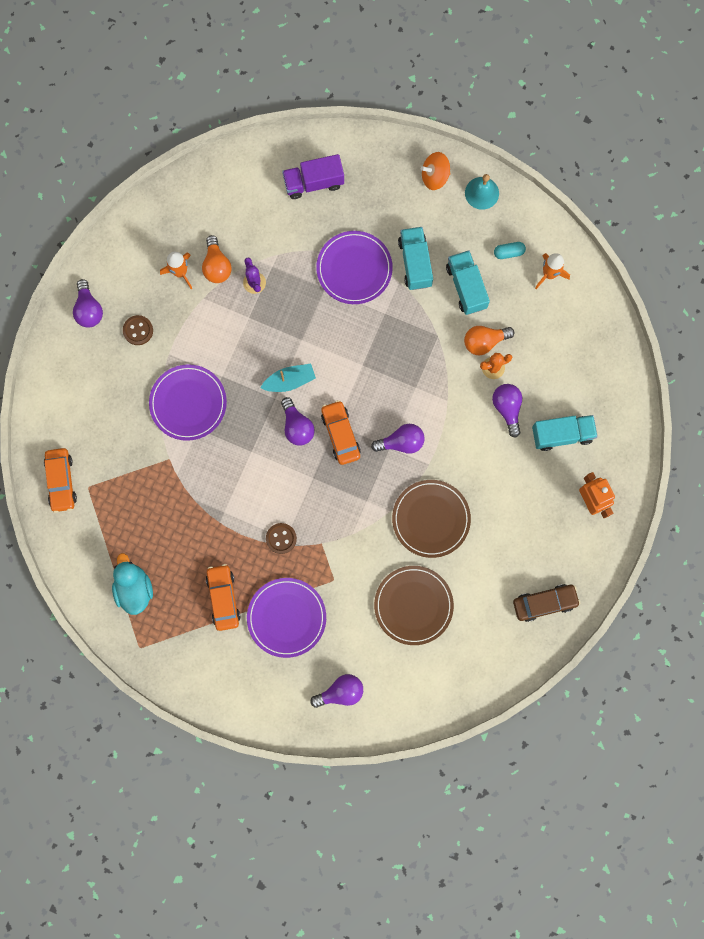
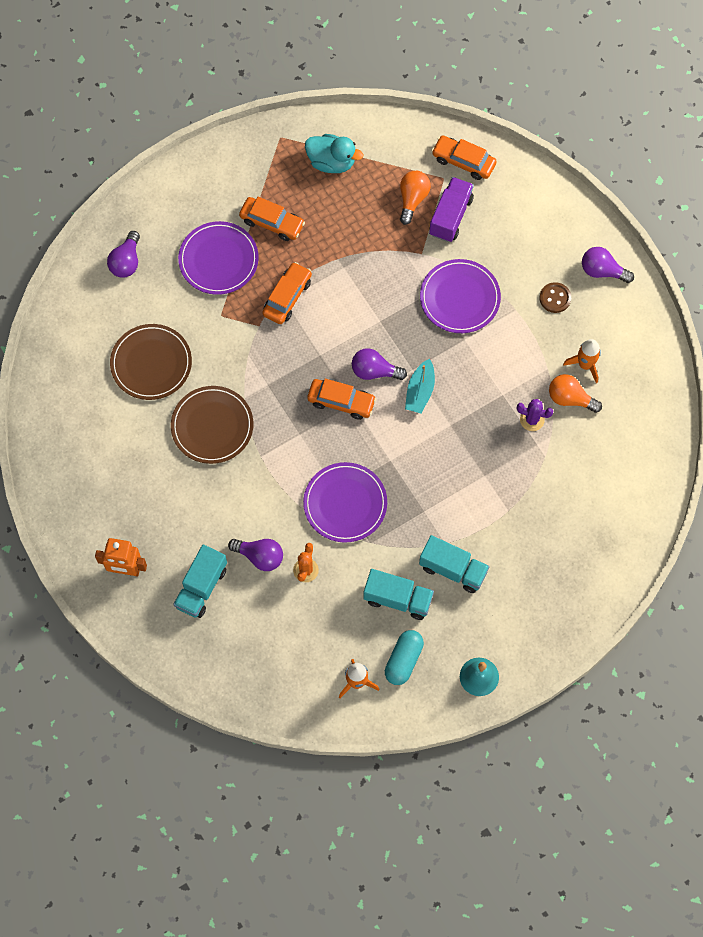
camera: 125 degrees right, 10 degrees down
brown button [266,523,297,554] -> orange car [262,262,312,324]
purple truck [282,154,344,199] -> purple truck moved to [429,177,474,242]
purple plate [316,231,393,304] -> purple plate moved to [303,462,387,543]
purple light bulb [371,424,425,454] -> none
orange spinning top [421,152,451,190] -> none
orange light bulb [464,326,514,355] -> orange light bulb moved to [400,171,431,225]
turquoise capsule [494,242,526,259] -> turquoise capsule [385,630,424,685], size x1.60
brown car [513,584,580,622] -> none

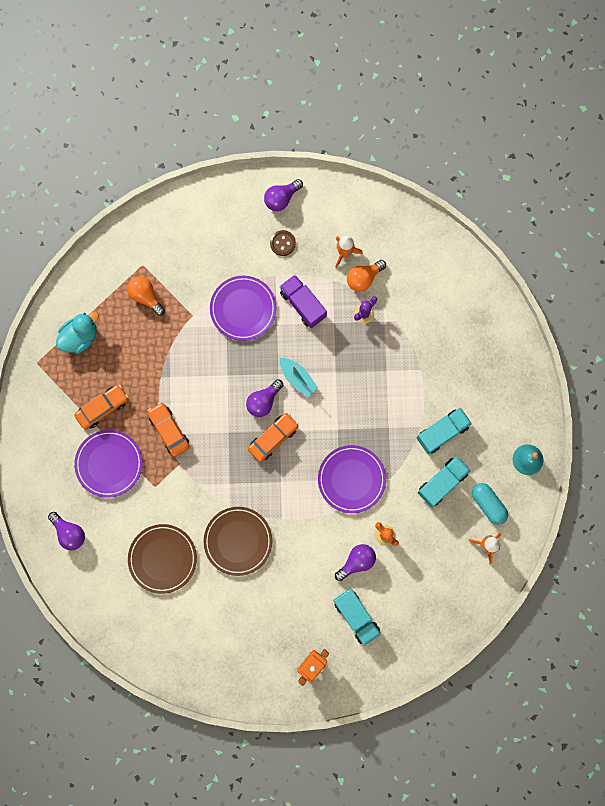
camera: 60 degrees left, 10 degrees up
purple truck [429,177,474,242] -> purple truck moved to [280,275,327,328]
orange car [431,136,496,180] -> none

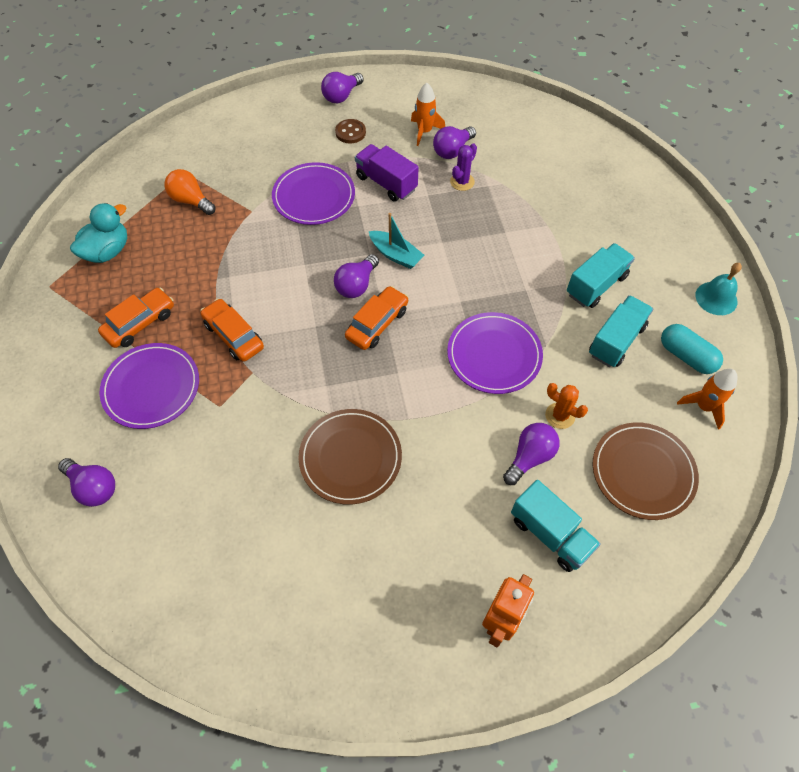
camera: 10 degrees left, 20 degrees down
brown plate [128,524,197,594] -> brown plate moved to [593,422,699,520]
orange light bulb [347,260,386,292] -> purple light bulb [433,126,476,159]

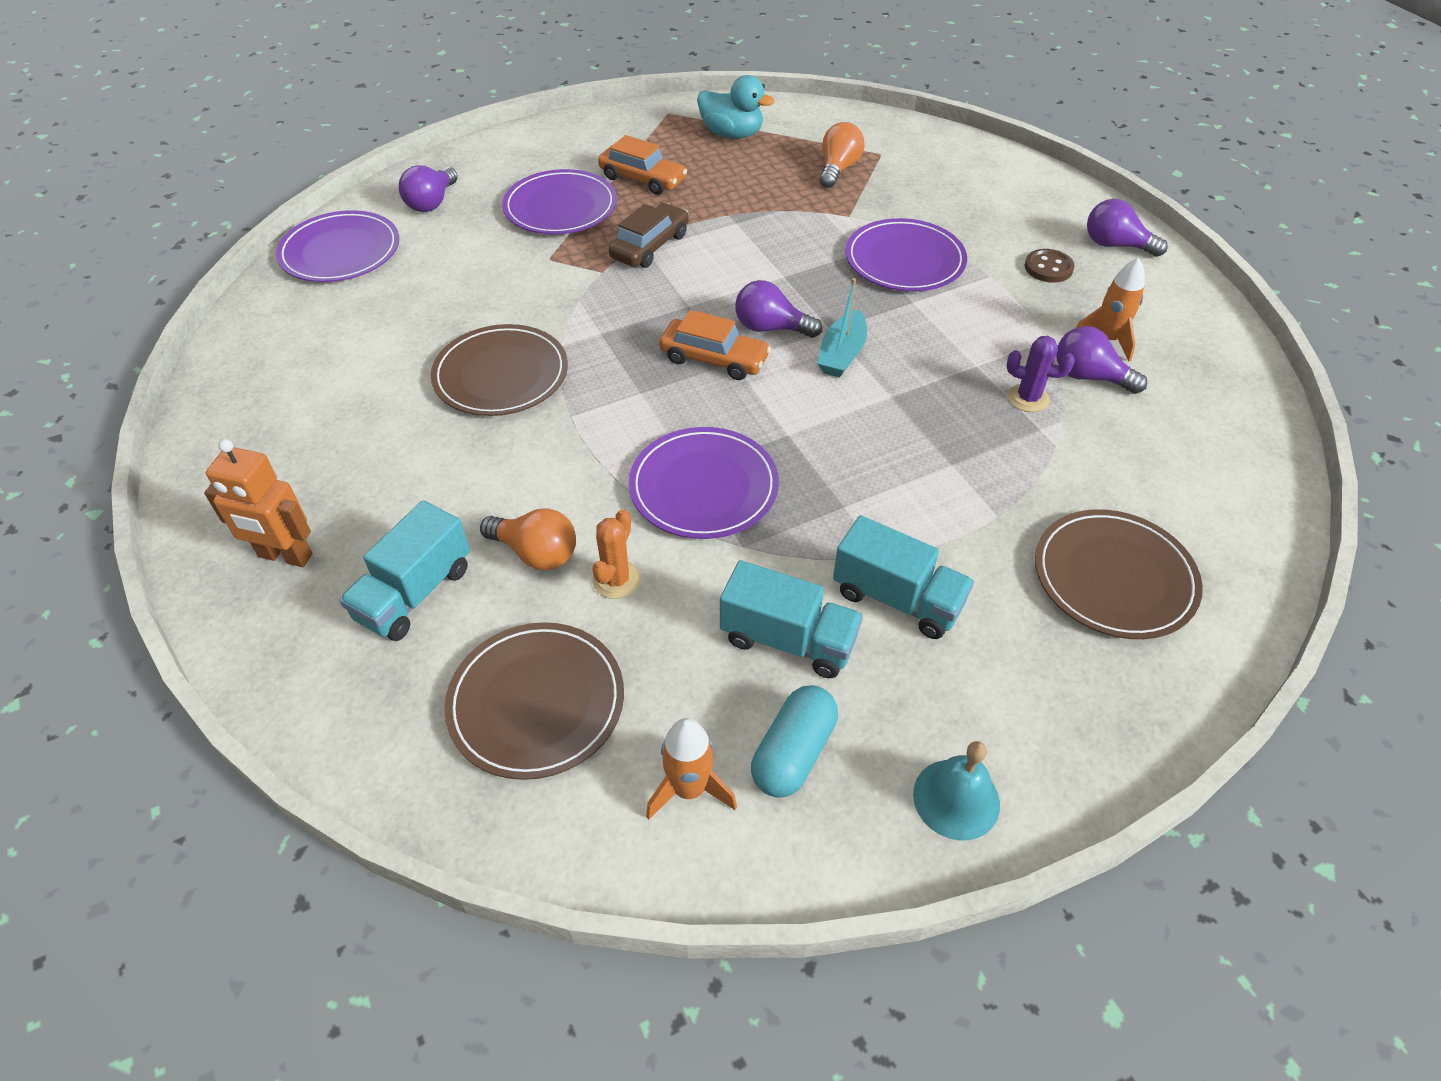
camera: 75 degrees right, 10 degrees down
orange car [200,298,264,362] -> brown car [609,203,689,268]
purple truck [355,144,418,202] -> none
purple light bulb [503,423,560,485] -> orange light bulb [480,508,576,570]
none -> purple plate [276,210,399,282]
none -> brown plate [1035,509,1203,639]

